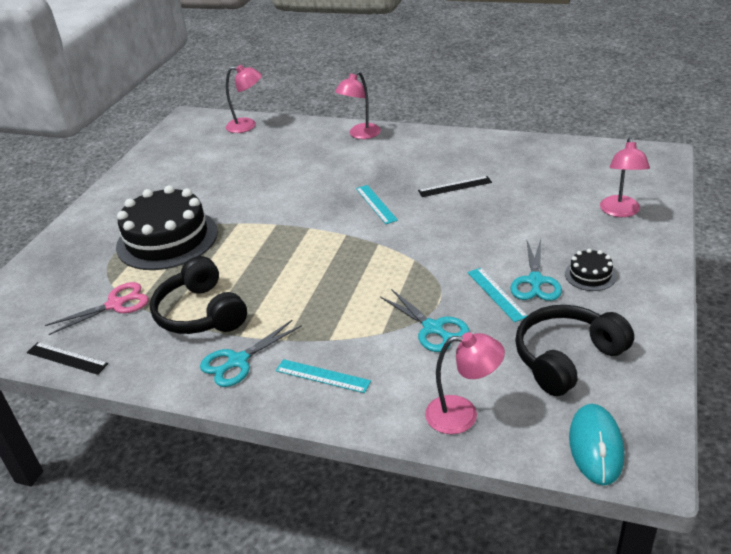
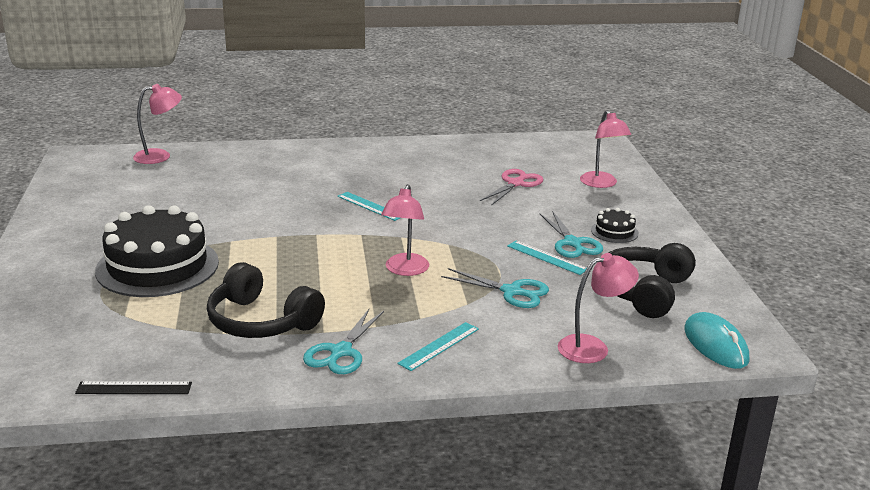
camera: 30 degrees left, 10 degrees down
pink scissors [45,282,149,335] -> pink scissors moved to [480,169,543,206]
turquoise ruler [276,359,371,393] -> turquoise ruler turned 45 degrees counterclockwise [397,322,479,371]
pink lamp [335,71,381,139] -> pink lamp moved to [381,184,429,276]
black ruler [418,176,492,197] -> none

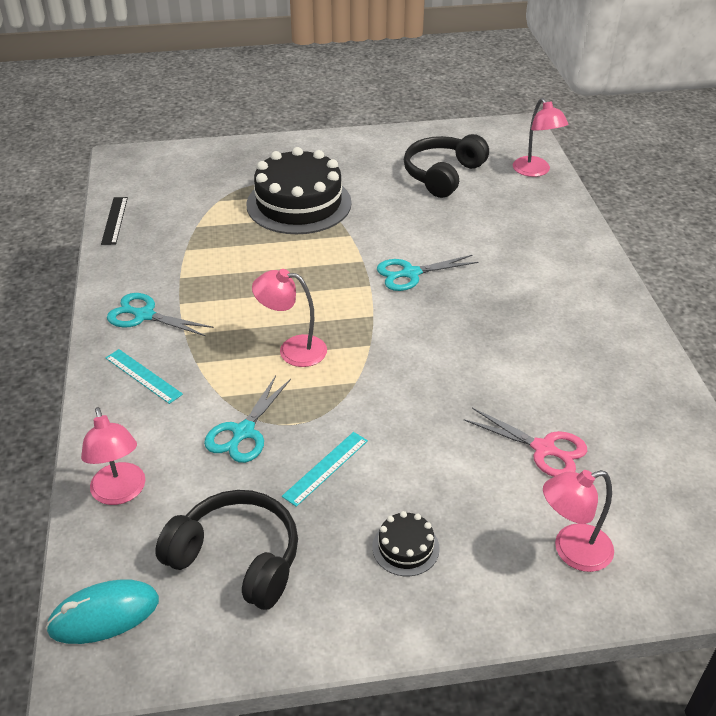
camera: 90 degrees right, 15 degrees up
black headphones [207,262,325,338] -> black headphones moved to [404,134,489,198]
turquoise ruler [337,192,400,221] -> none
turquoise scissors [540,211,603,258] -> turquoise scissors moved to [377,255,479,291]

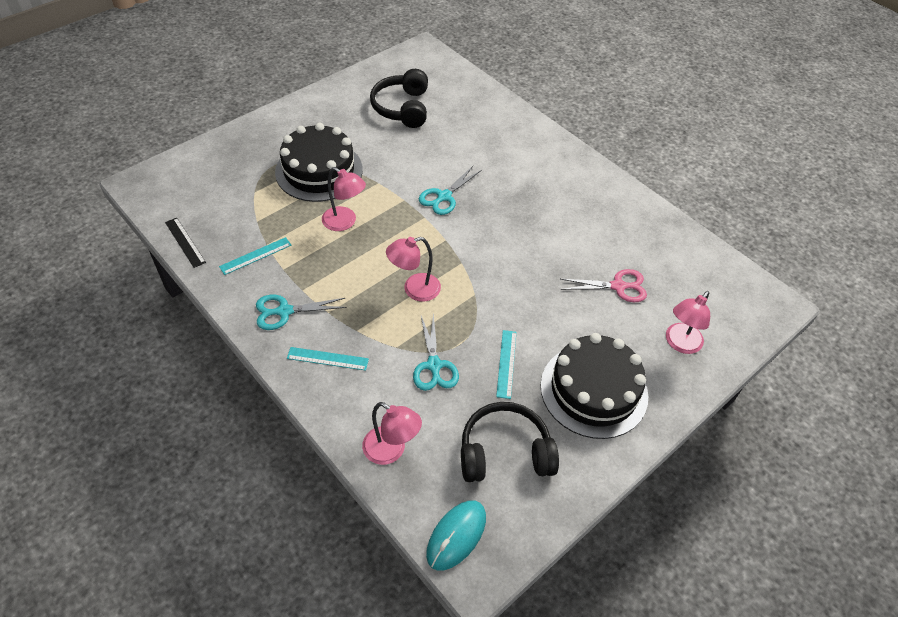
camera: 35 degrees left, 10 degrees up
black cake [372,511,440,576] -> black cake [541,333,648,439], size x2.32
pink lamp [513,98,568,177] -> pink lamp moved to [322,167,366,231]
none -> turquoise ruler [219,237,292,275]

